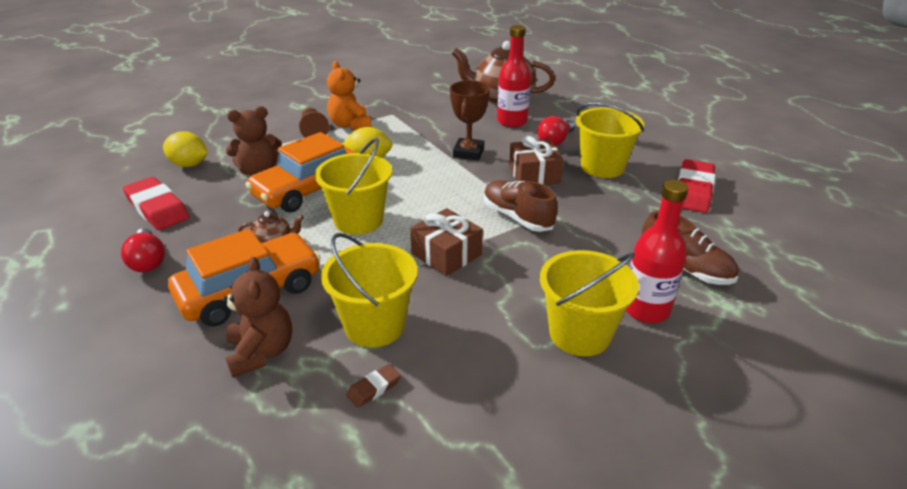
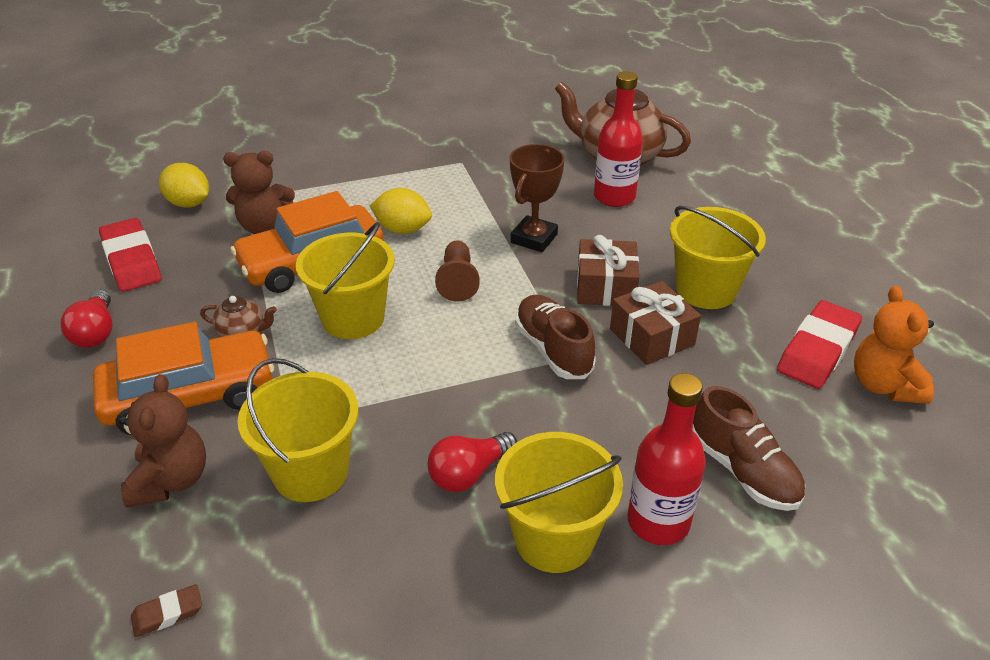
camera: 15 degrees right, 5 degrees up
brown pawn [299,108,329,138] -> brown pawn moved to [435,241,480,302]
orange teddy bear [327,61,371,130] -> orange teddy bear moved to [854,286,934,404]
brown eraser [346,364,401,408] -> brown eraser moved to [131,584,202,637]
brown gift [410,208,483,276] -> brown gift moved to [610,281,701,365]
red light bulb [537,116,575,146] -> red light bulb moved to [427,432,517,492]

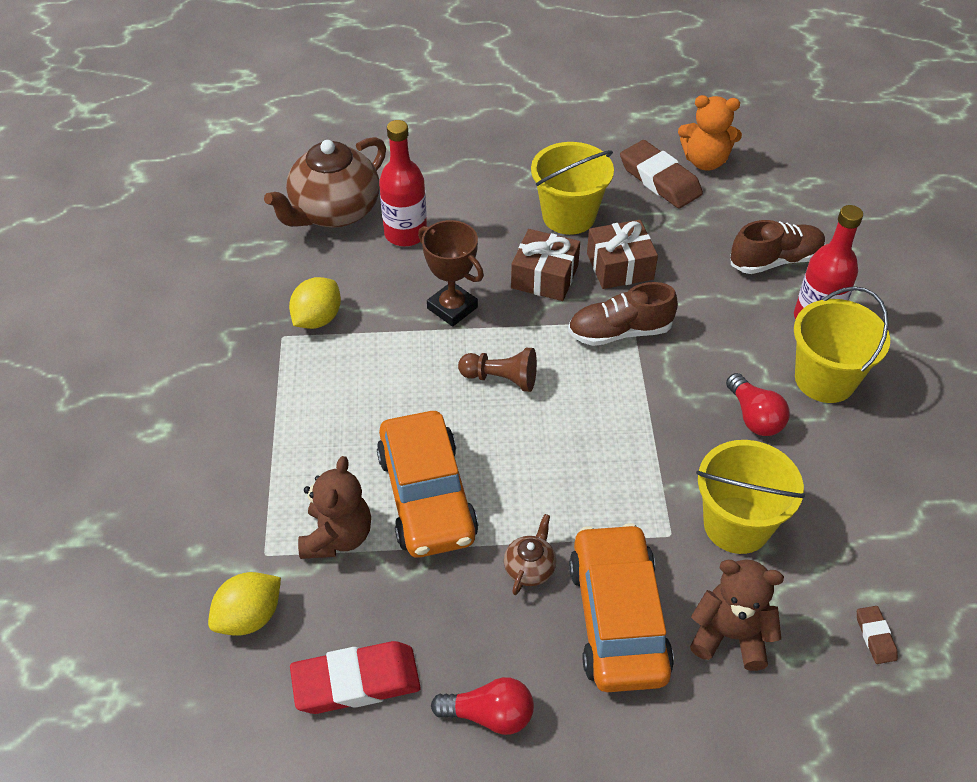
camera: 75 degrees left, 10 degrees up
yellow bucket [296,222,395,339] -> none
yellow lemon [370,188,432,234] -> yellow lemon moved to [289,277,341,329]
red eraser [777,300,862,389] -> brown eraser [620,140,703,209]

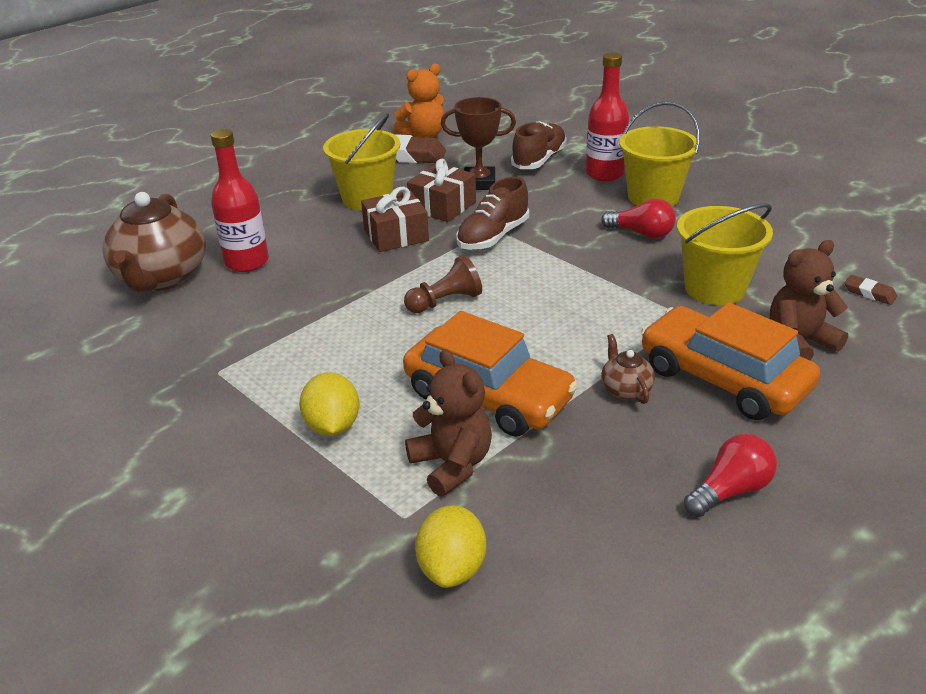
camera: 40 degrees left, 15 degrees down
yellow lemon [289,277,341,329] -> yellow lemon moved to [299,372,359,436]
red eraser [290,641,421,714] -> none
brown trophy [418,220,484,327] -> brown trophy moved to [441,97,516,190]

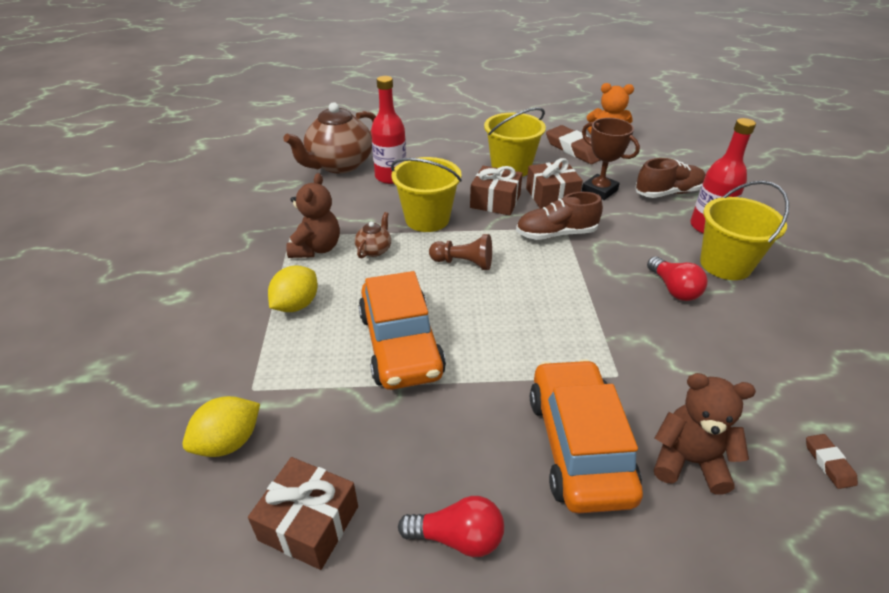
camera: 40 degrees right, 5 degrees up
brown teddy bear [405,349,492,497] -> brown teddy bear moved to [286,173,340,258]
brown teapot [601,334,655,404] -> brown teapot moved to [355,212,391,259]
yellow bucket [677,204,773,305] -> yellow bucket moved to [391,157,462,232]
none -> brown gift [248,457,358,570]

